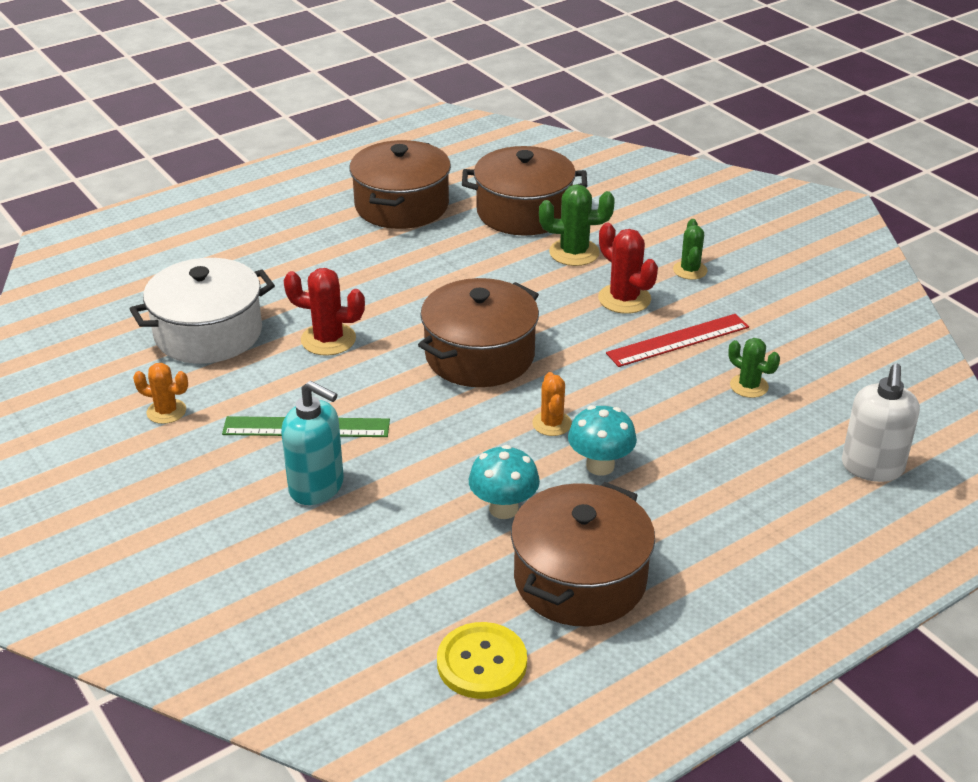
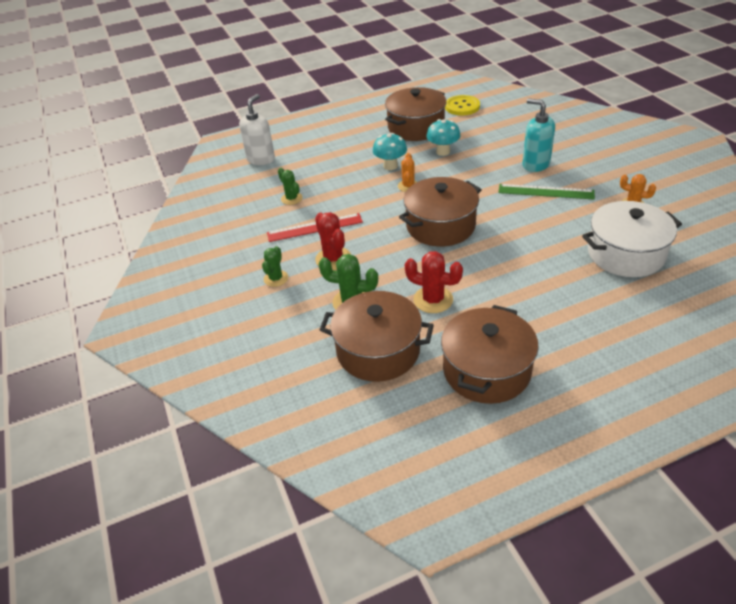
camera: 165 degrees left, 5 degrees up
red cactus [283,268,365,356] -> red cactus moved to [405,251,463,313]

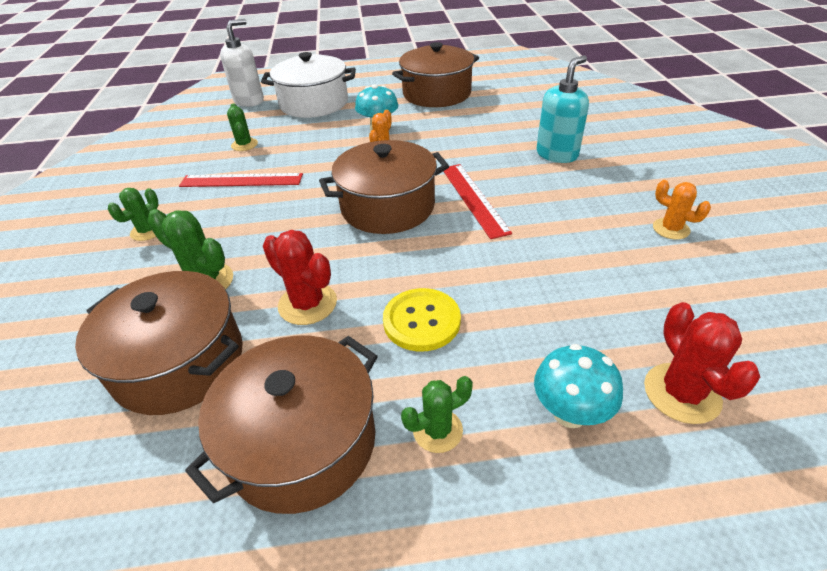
camera: 15 degrees right, 0 degrees up
red cactus [315,212,351,270] -> red cactus moved to [644,302,760,424]
turquoise mushroom [426,119,461,156] -> turquoise mushroom moved to [534,344,623,428]
yellow button [445,95,480,115] -> yellow button moved to [383,288,461,352]
green ruler [498,184,595,200] -> none
turquoise soap dispenser [522,98,555,172] -> turquoise soap dispenser turned 75 degrees clockwise [536,55,589,163]
white pot [582,201,682,277] -> white pot moved to [261,52,356,118]
none -> green cactus [401,376,473,453]
none -> red ruler [443,164,512,239]

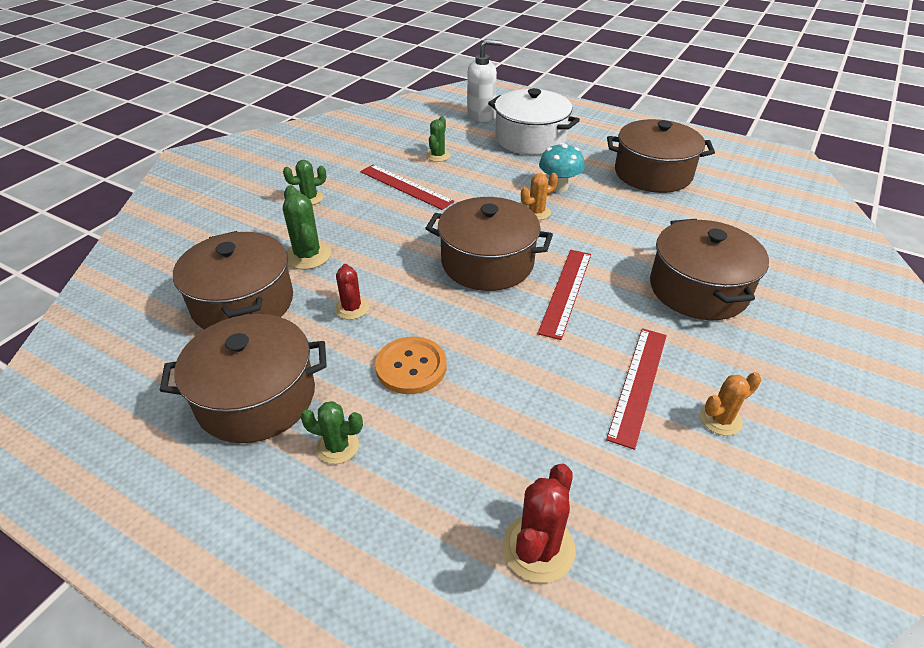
camera: 35 degrees right, 0 degrees up
red cactus [263,230,337,325] -> red cactus [335,264,369,320], size x0.67
yellow button [383,288,461,352] -> orange button [375,337,447,394]
turquoise mushroom [534,344,623,428] -> none
turquoise soap dispenser [536,55,589,163] -> brown pot [650,219,769,320]
orange cactus [653,180,711,239] -> orange cactus turned 75 degrees clockwise [700,372,762,436]
none -> red ruler [606,328,667,450]

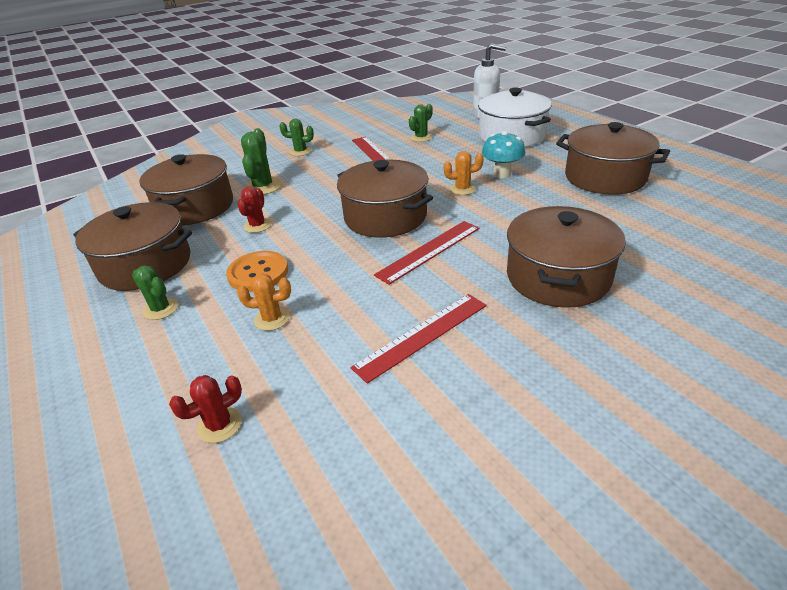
camera: 30 degrees right, 5 degrees down
red cactus [502,464,576,583] -> red cactus [169,375,242,443], size x0.67
orange cactus [700,372,762,436] -> orange cactus moved to [237,274,291,331]

